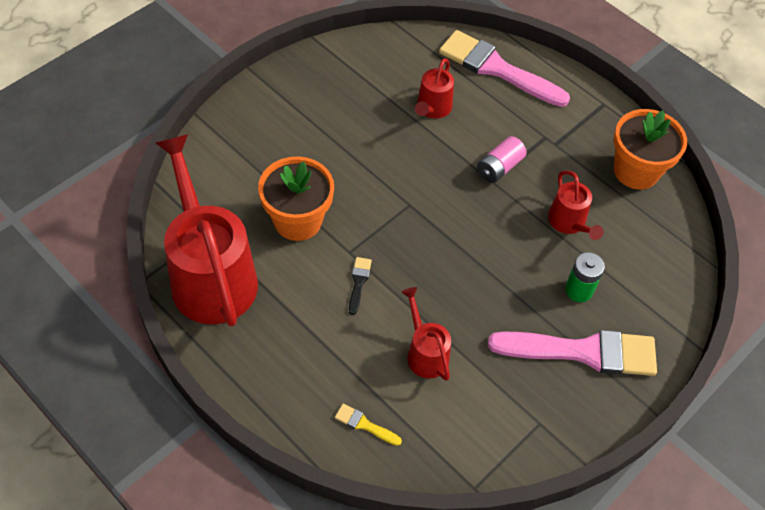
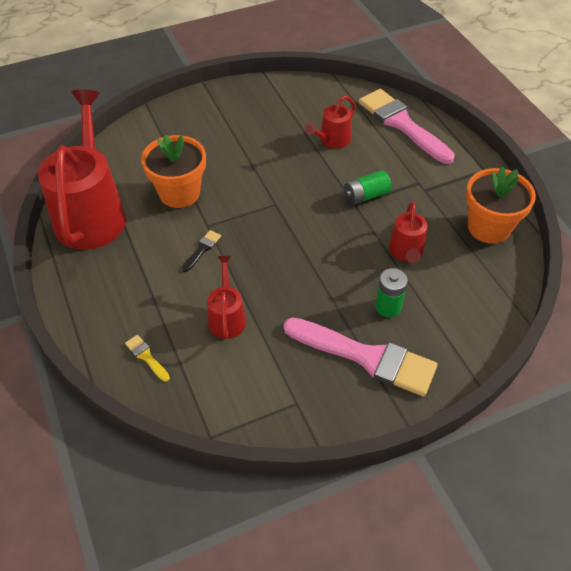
camera: 25 degrees right, 5 degrees down
pink battery [477,136,527,183] -> green battery [344,170,391,205]

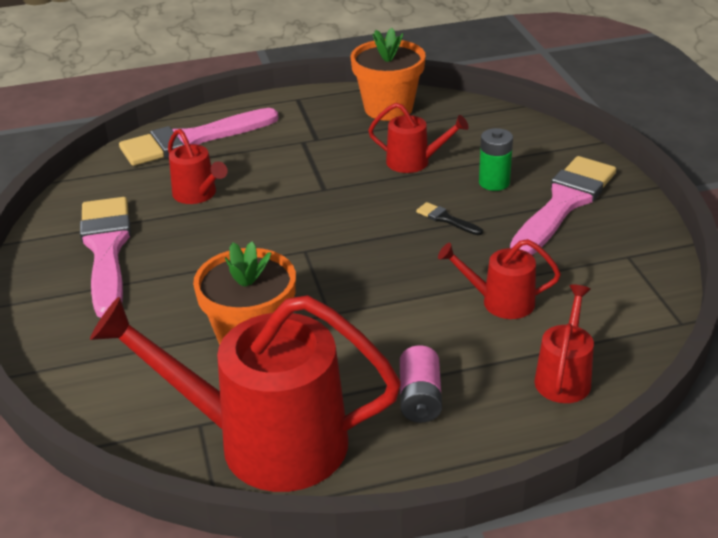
camera: 80 degrees left, 15 degrees down
yellow brush [125,335,170,382] -> red watering can [534,284,594,403]
black brush [182,230,221,272] -> black brush moved to [416,202,483,235]
green battery [344,170,391,205] -> none
none -> pink brush [80,197,131,318]
none -> pink battery [400,345,442,423]

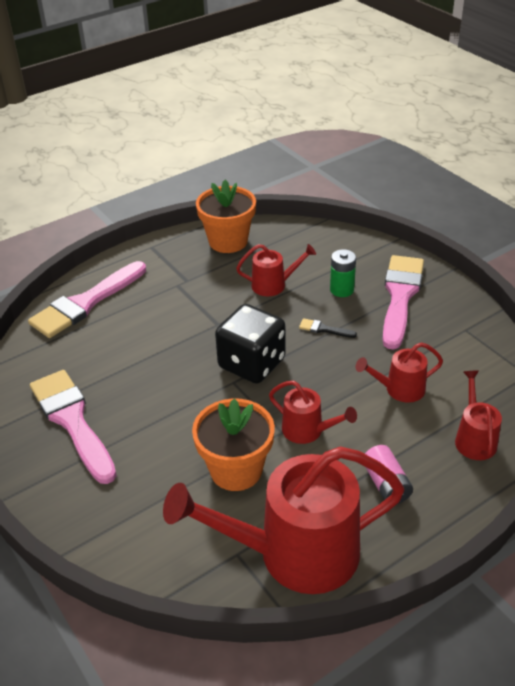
camera: 20 degrees left, 5 degrees up
red watering can [168,129,228,204] -> red watering can moved to [269,381,357,444]
none -> black dice [215,304,286,384]

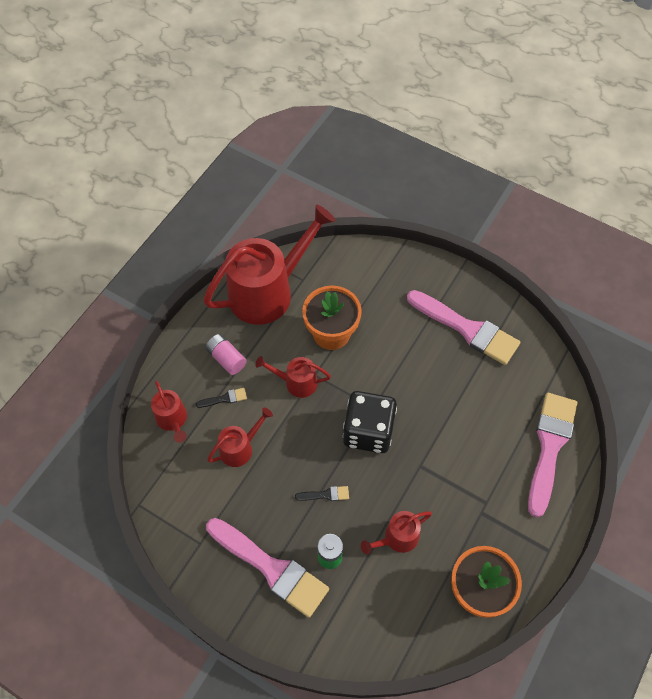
camera: 155 degrees right, 20 degrees up
pink brush [382,255,424,350] -> pink brush turned 45 degrees counterclockwise [206,518,329,618]
none -> black brush [196,388,247,408]

